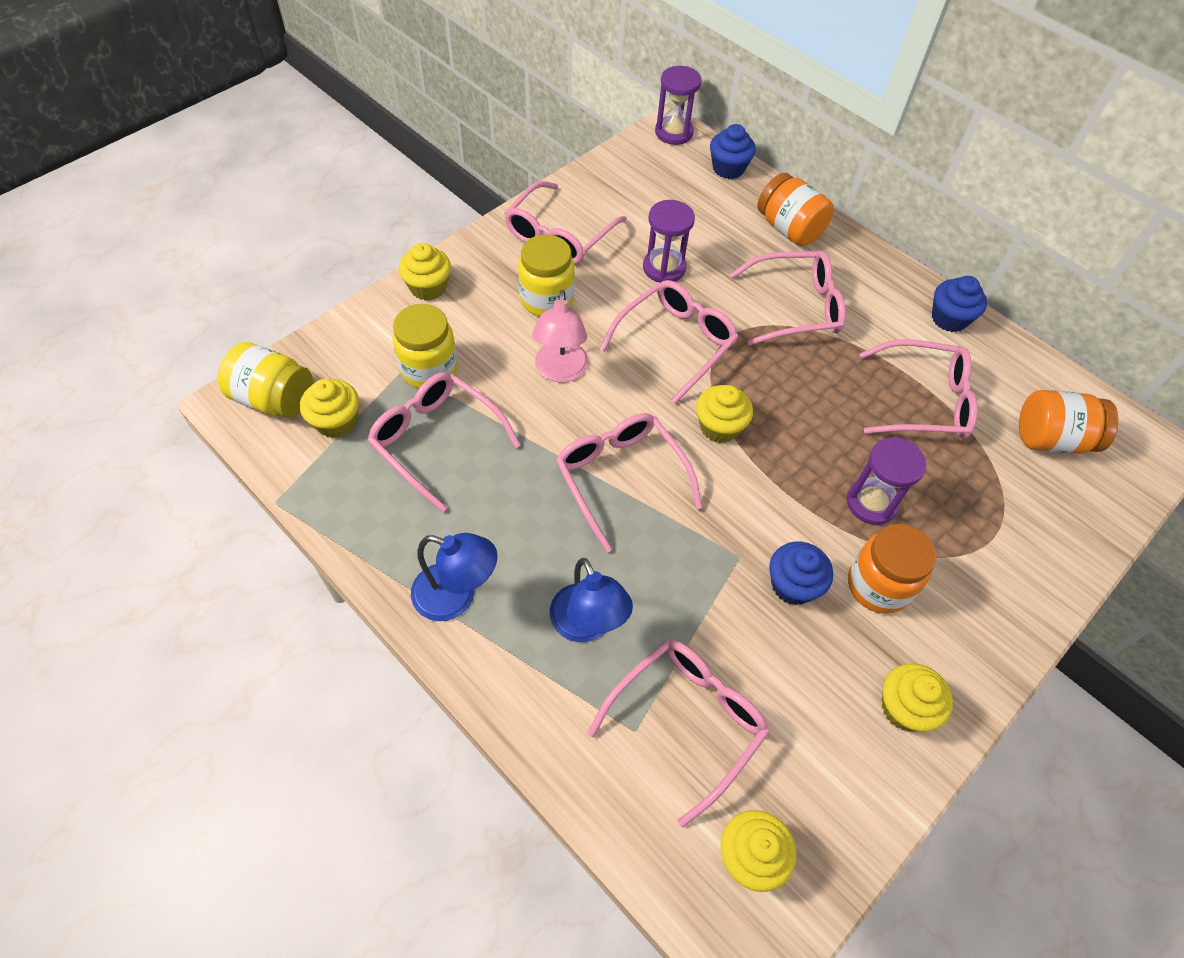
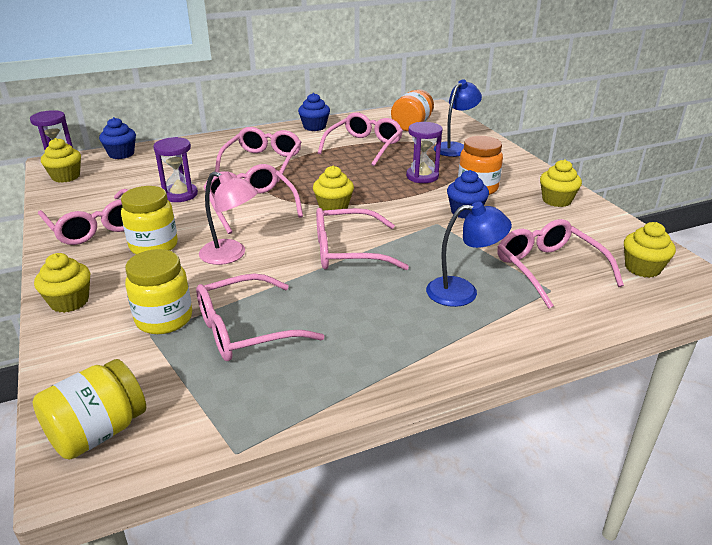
camera: 65 degrees left, 25 degrees down
yellow cupcake [300,379,359,438] -> yellow cupcake moved to [41,138,81,183]
blue lamp [411,533,498,621] -> blue lamp moved to [434,79,482,157]
orange jar [758,173,834,246] -> none

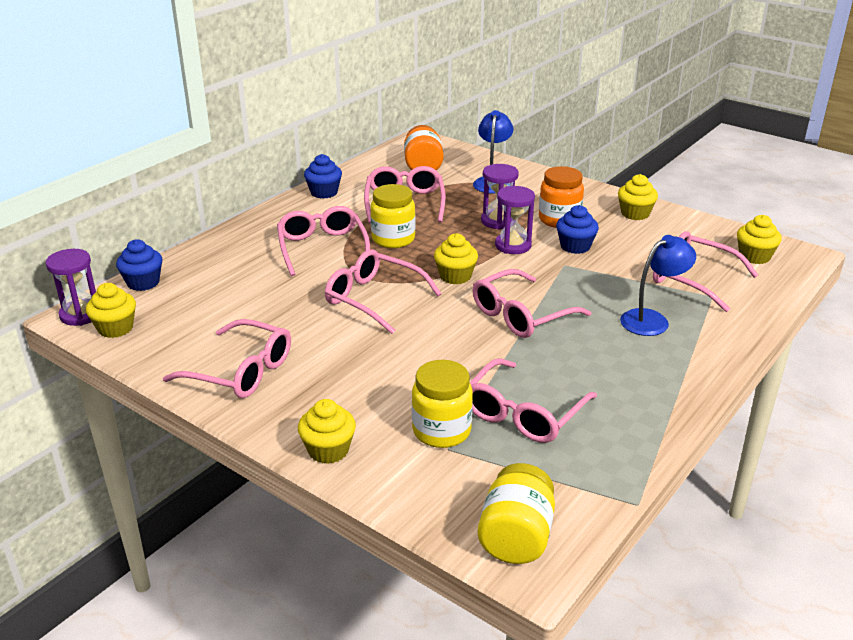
camera: 30 degrees left, 0 degrees up
yellow jar [121,186,178,254] -> yellow jar moved to [370,184,416,248]
purple hourglass [153,137,198,202] -> purple hourglass moved to [495,186,535,254]
pink lamp [199,172,258,265] -> none

